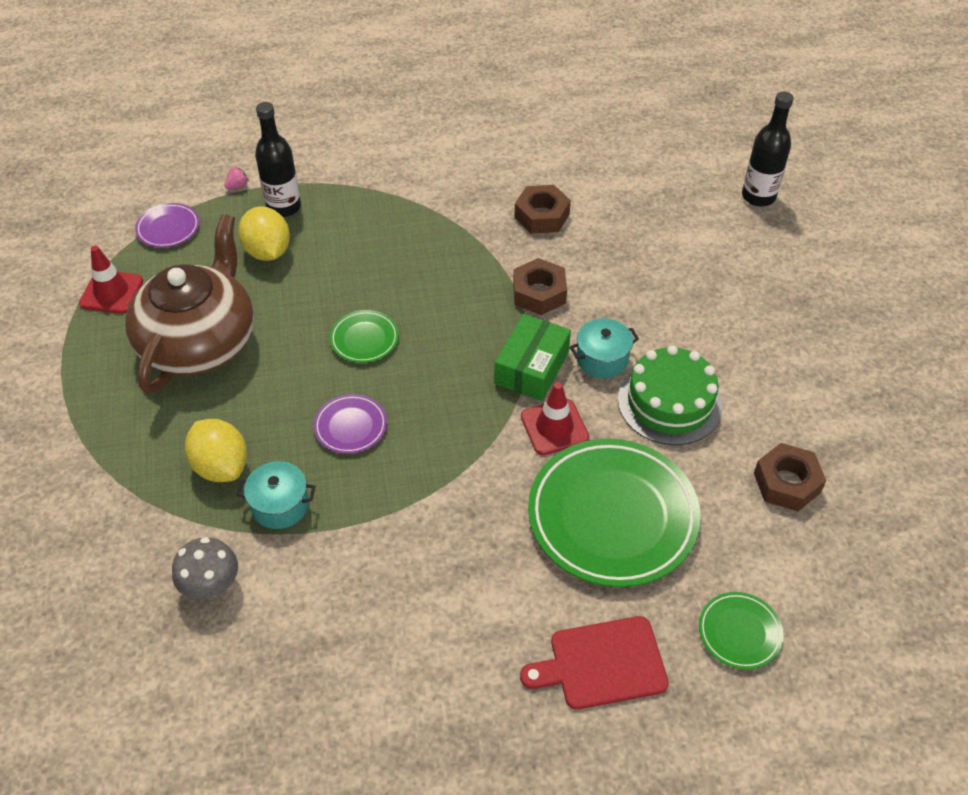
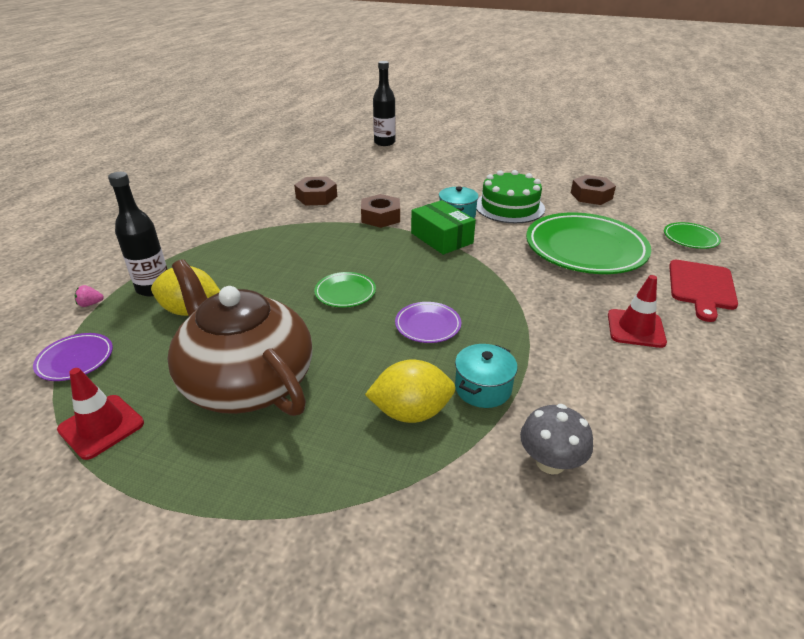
camera: 60 degrees left, 15 degrees down
pink strawberry [224,167,248,189] -> pink strawberry turned 90 degrees counterclockwise [75,285,104,307]
red traffic cone [521,382,589,455] -> red traffic cone moved to [608,275,667,348]

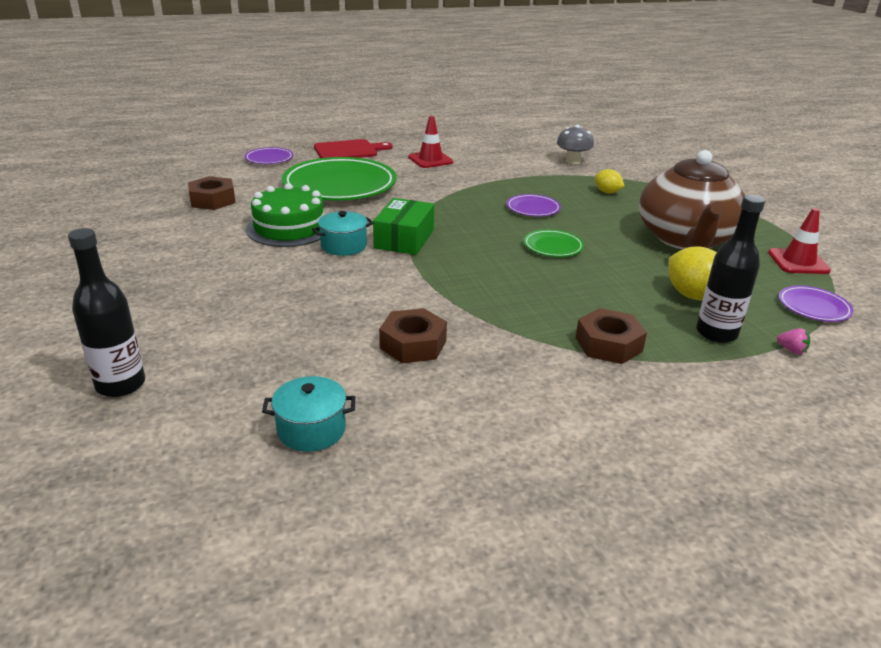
camera: 130 degrees left, 5 degrees down
brown nut [361,194,400,228] -> brown nut moved to [576,308,647,364]
yellow lemon [365,360,456,423] -> yellow lemon [595,169,624,194], size x0.60
turquoise pot [455,344,518,408] -> turquoise pot moved to [262,376,355,452]
green plate [664,222,721,249] -> purple plate [245,147,293,164]

